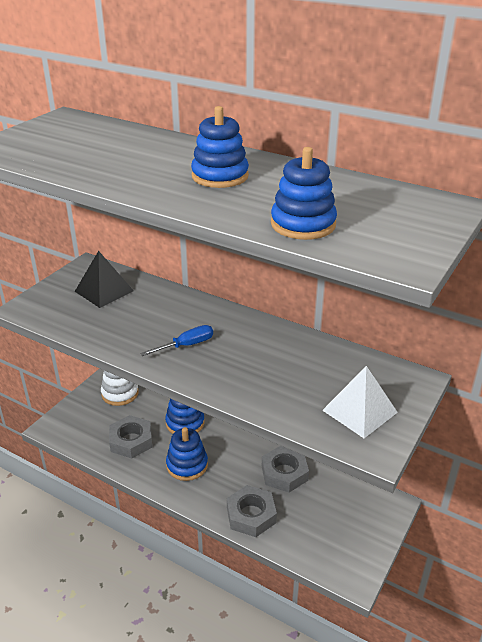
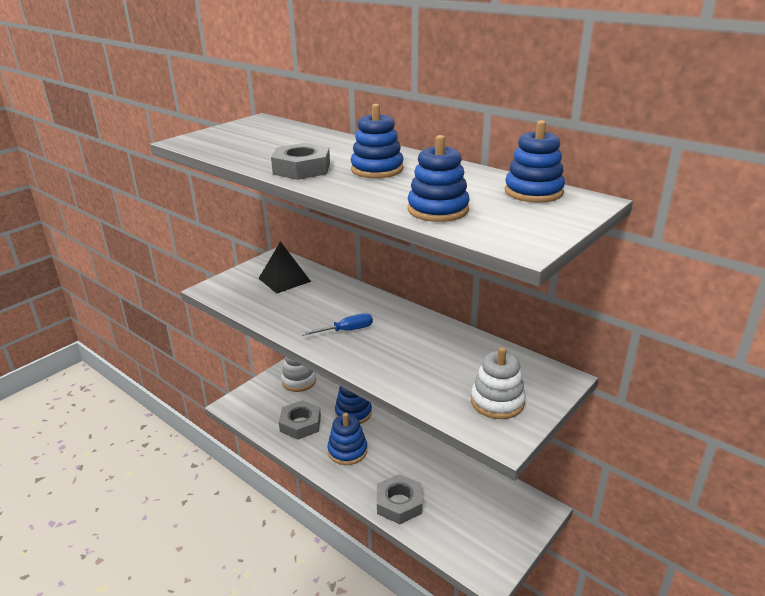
camera: 10 degrees right, 5 degrees down
grey nut [262,446,309,492] -> grey nut moved to [271,143,330,180]
white pyramid [322,366,398,438] -> white stacking toy [471,347,526,419]
none -> blue stacking toy [505,120,565,203]

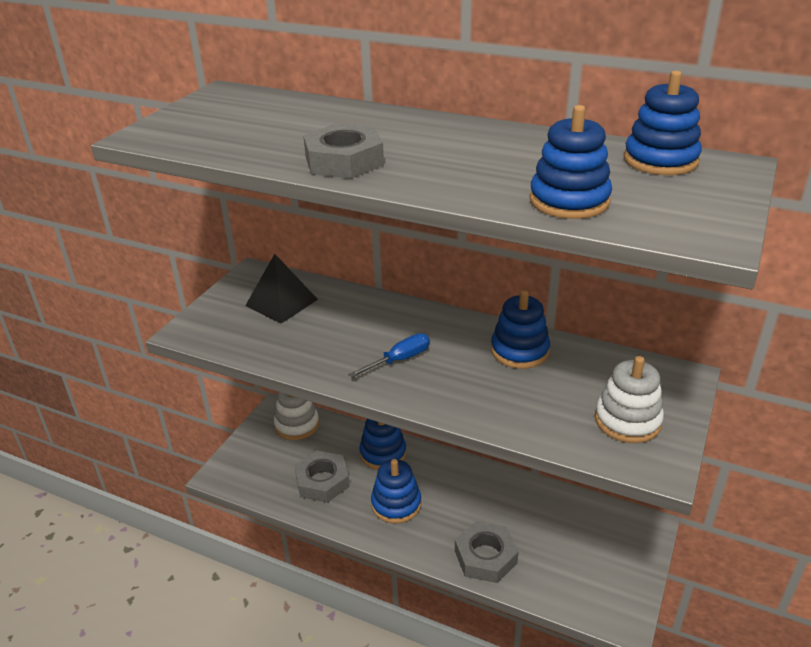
camera: 15 degrees left, 5 degrees up
blue stacking toy [351,104,403,178] -> blue stacking toy moved to [491,290,550,369]

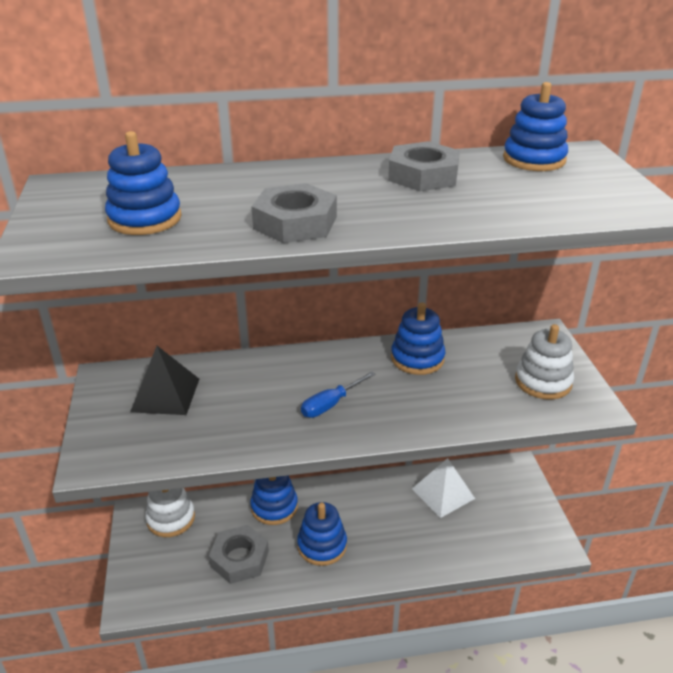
camera: 35 degrees left, 0 degrees up
blue screwdriver [348,333,430,378] -> blue screwdriver turned 150 degrees counterclockwise [301,371,376,418]
grey nut [455,521,519,583] -> grey nut moved to [388,141,460,191]
blue stacking toy [530,105,612,219] -> blue stacking toy moved to [105,131,182,235]
none -> white pyramid [412,458,475,518]

